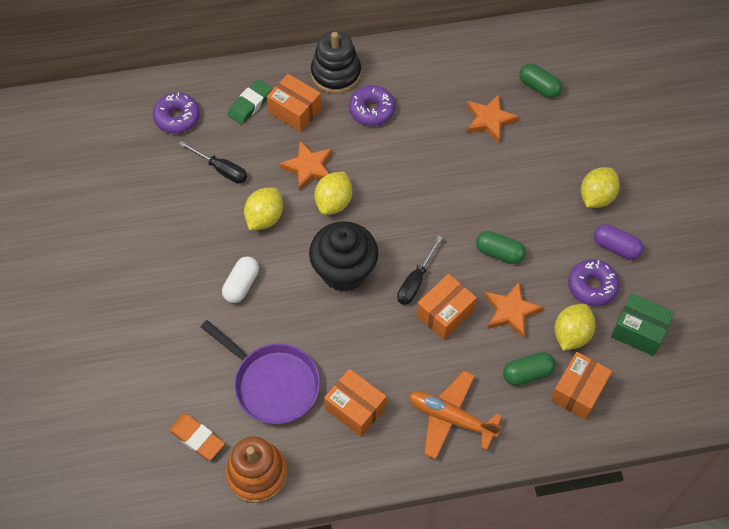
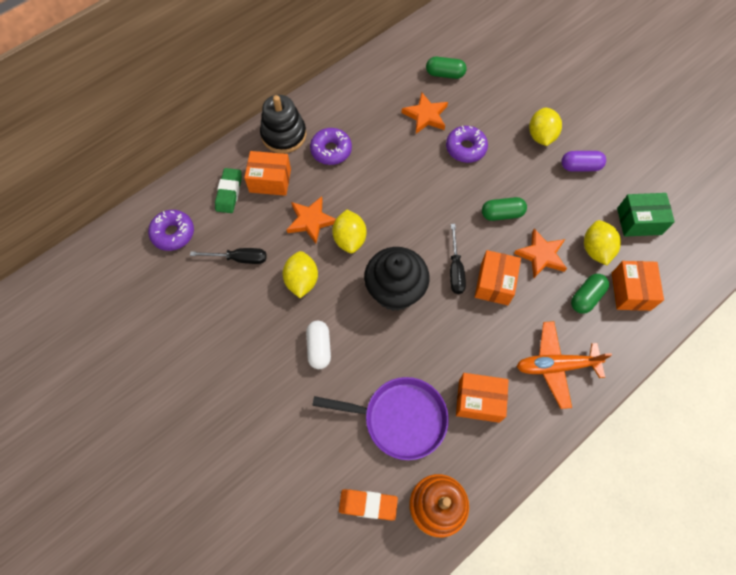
camera: 30 degrees left, 5 degrees up
purple donut [568,259,620,306] -> purple donut moved to [446,126,488,163]

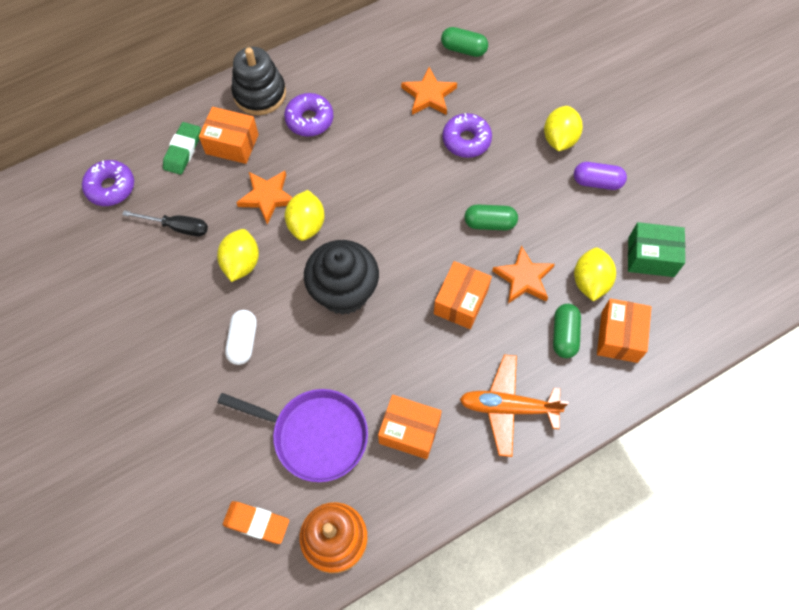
camera: 10 degrees right, 0 degrees up
black screwdriver [450,224,466,294] -> none
green capsule [571,274,609,314] -> green capsule turned 45 degrees counterclockwise [553,304,581,358]

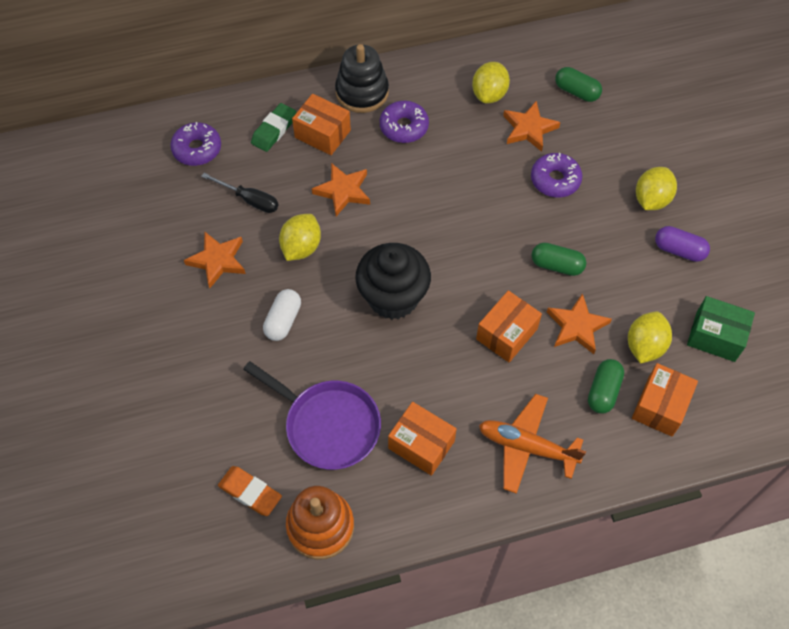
camera: 15 degrees right, 5 degrees down
yellow lemon [285,190,325,241] -> yellow lemon moved to [472,62,510,103]
none -> orange star [184,232,246,288]

